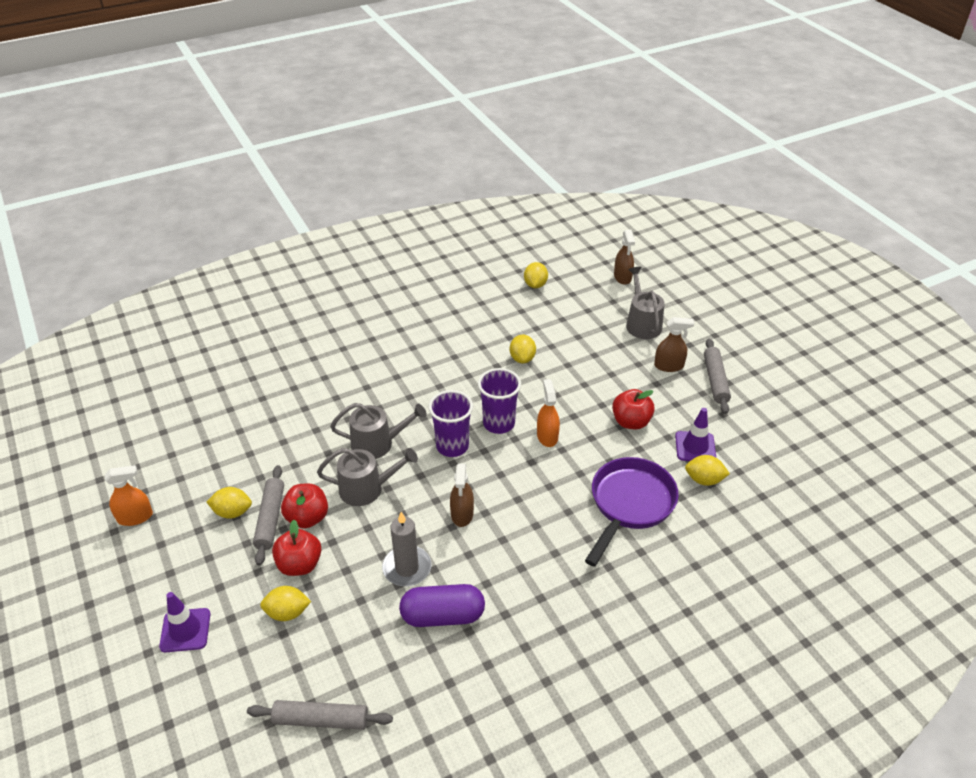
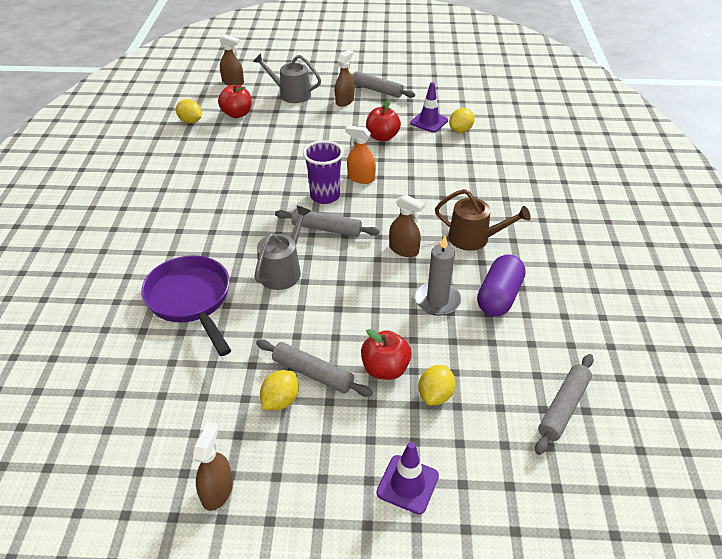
camera: 60 degrees left, 0 degrees up
orange spray bottle [105,465,153,526] -> brown spray bottle [193,422,233,511]
red apple [281,484,328,528] -> red apple moved to [218,85,252,118]
grey watering can [317,448,418,506] -> none
purple cup [429,390,473,457] -> grey rolling pin [275,209,380,237]
yellow lemon [510,334,536,364] -> none
purple pan [585,457,679,567] -> purple pan moved to [141,255,231,356]
none -> brown watering can [435,189,531,251]

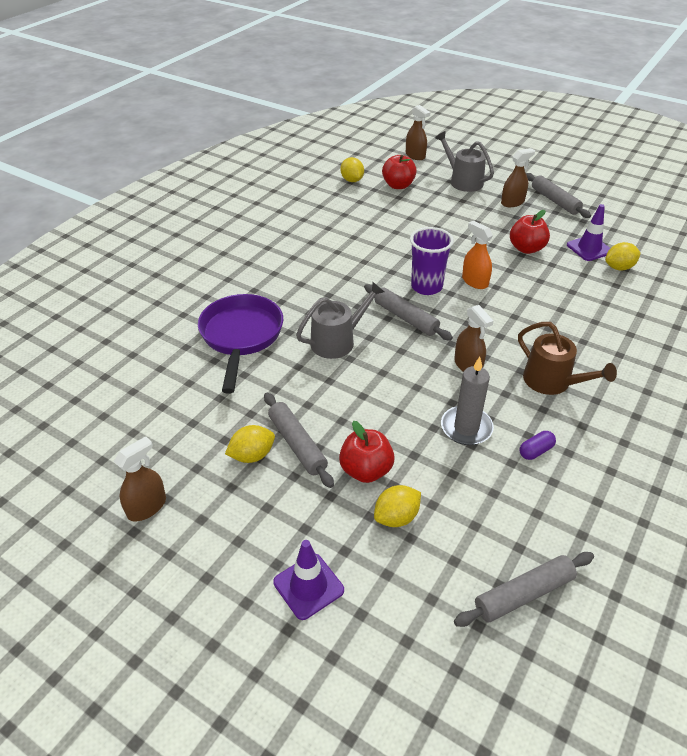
camera: 30 degrees right, 0 degrees up
purple capsule [477,254,526,316] -> purple capsule [520,431,556,460], size x0.47

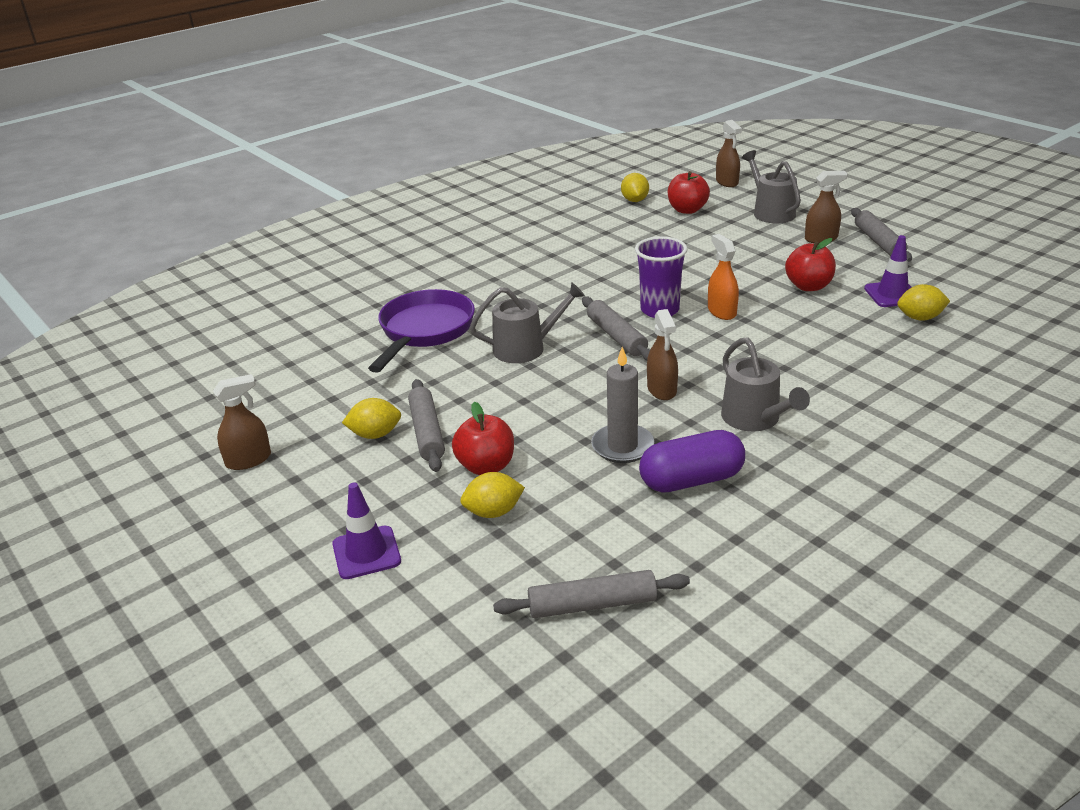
camera: 20 degrees right, 10 degrees down
brown watering can [518,322,617,395] -> grey watering can [721,337,810,431]
purple capsule [520,431,556,460] -> purple capsule [639,430,745,493], size x2.11

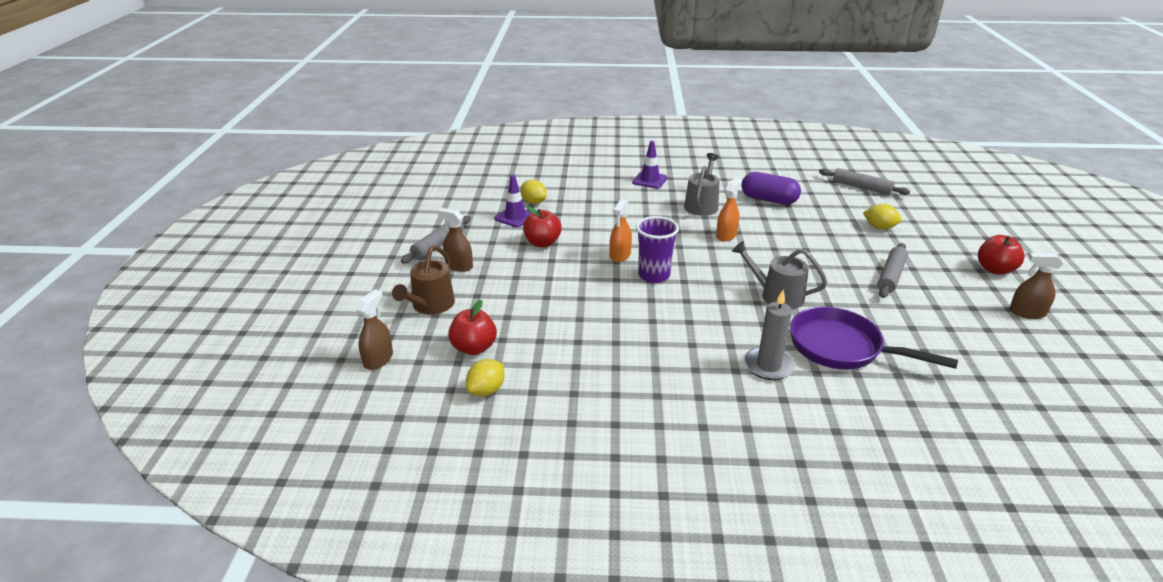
camera: 140 degrees left, 0 degrees up
purple traffic cone [332,482,401,579] -> purple traffic cone moved to [632,141,668,189]
yellow lemon [342,398,401,439] -> none
purple pan [368,289,475,373] -> purple pan turned 60 degrees clockwise [790,307,958,370]
red apple [452,402,514,475] -> red apple moved to [978,235,1025,274]
grey rolling pin [582,297,650,360] -> none
grey candle [591,347,654,463] -> grey candle moved to [744,290,795,380]
brown spray bottle [647,309,678,400] -> orange spray bottle [716,178,742,241]
grey watering can [742,150,801,223] -> brown watering can [392,246,455,314]

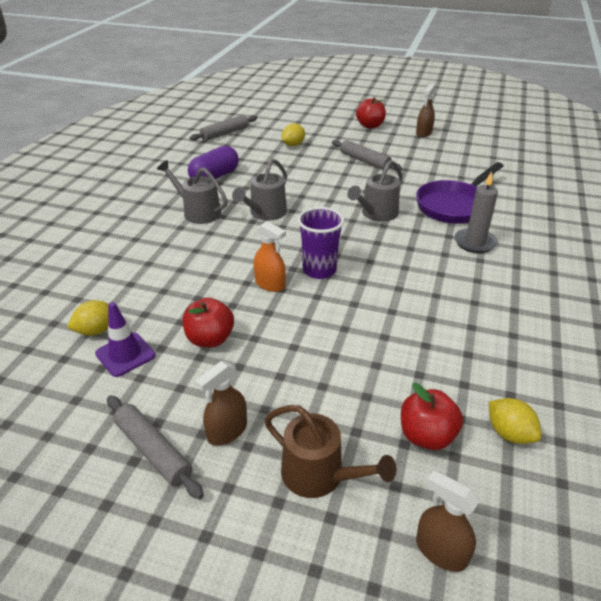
camera: 75 degrees left, 5 degrees up
purple traffic cone [632,141,668,189] -> none
orange spray bottle [716,178,742,241] -> grey watering can [232,159,287,221]

